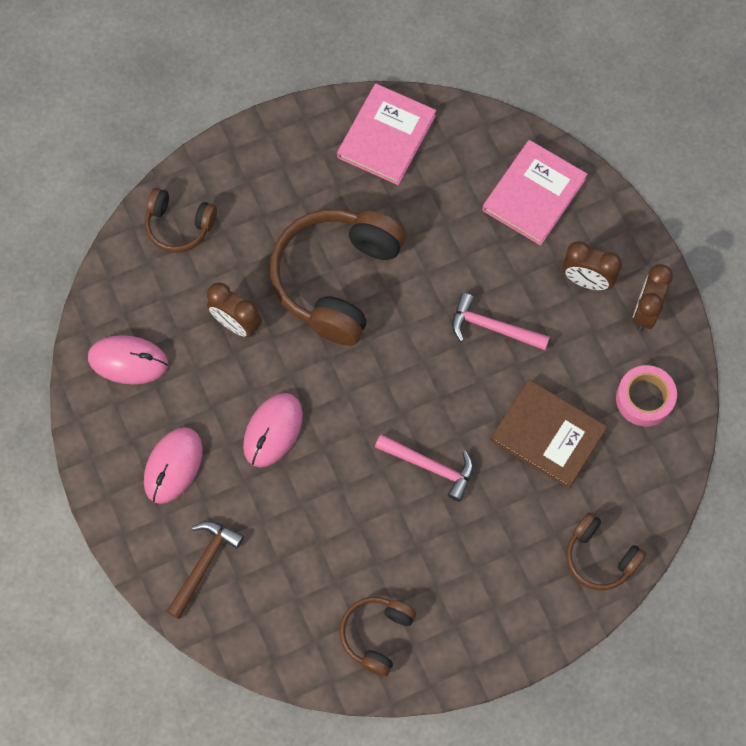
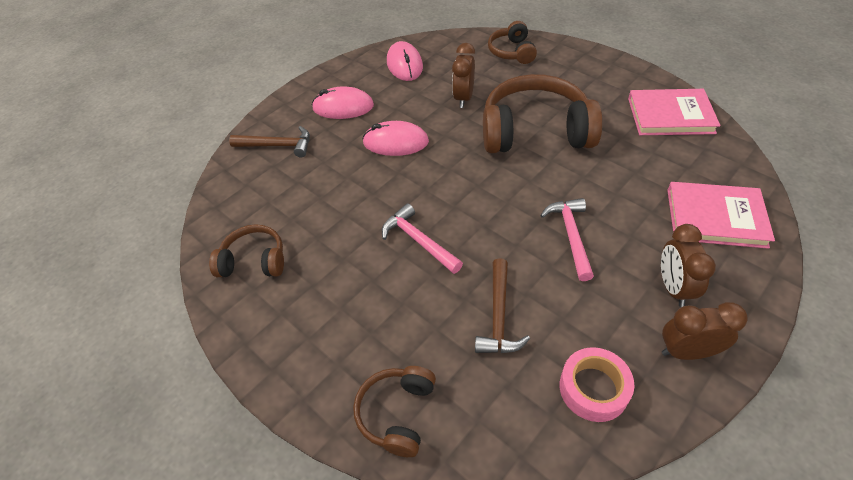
camera: 70 degrees right, 20 degrees down
pink hammer [375,434,474,502] -> pink hammer turned 135 degrees clockwise [382,203,463,274]
brown book [490,380,607,489] -> brown hammer [475,258,530,353]

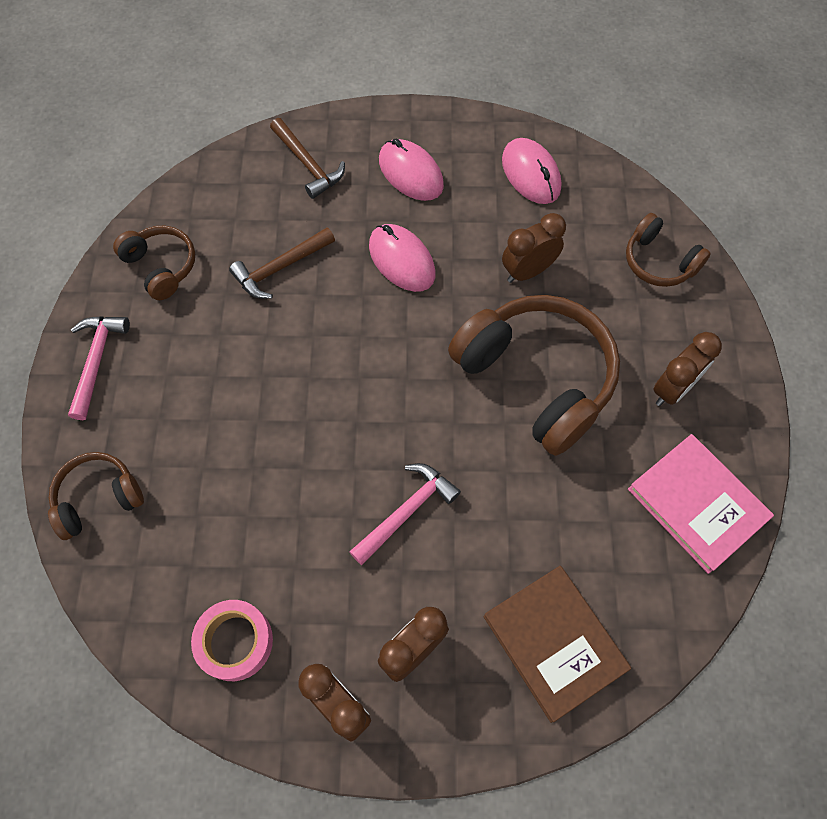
camera: 45 degrees right, 15 degrees up
pink hammer [382,203,463,274] -> pink hammer moved to [68,317,130,420]
pink mouse [387,41,423,81] -> pink mouse turned 60 degrees counterclockwise [502,138,561,204]
brown hammer [475,258,530,353] -> brown hammer moved to [229,228,335,299]
brown headphones [488,21,537,64] -> brown headphones turned 90 degrees counterclockwise [626,213,711,287]
pink book [667,182,775,249] -> brown book [484,566,631,723]
none -> brown clock [653,332,722,406]

